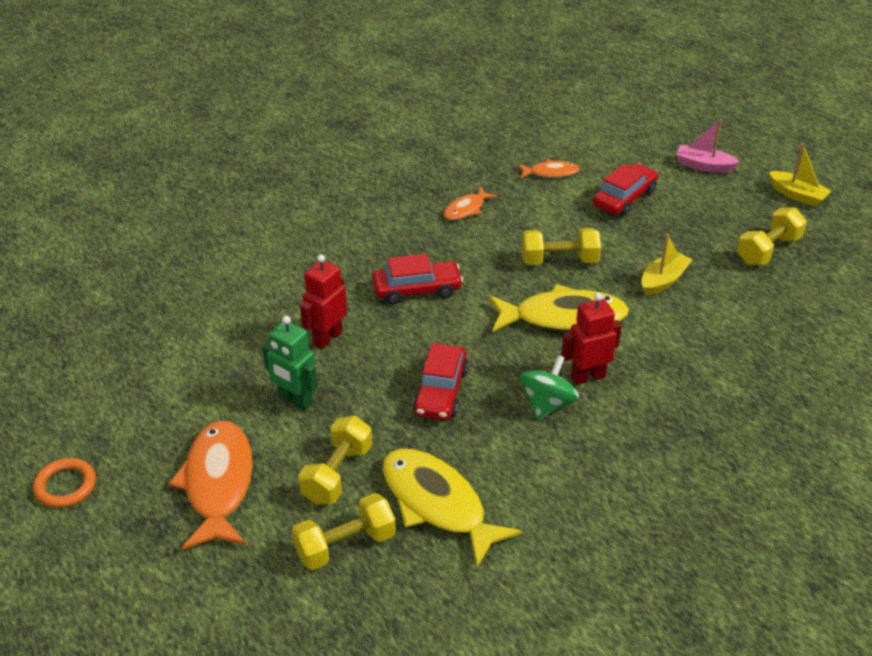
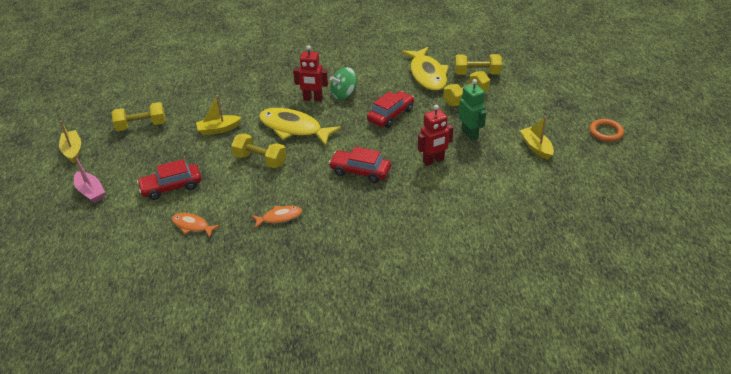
camera: 150 degrees left, 0 degrees up
orange fish [169,420,253,550] -> none
none -> yellow boat [520,116,554,160]

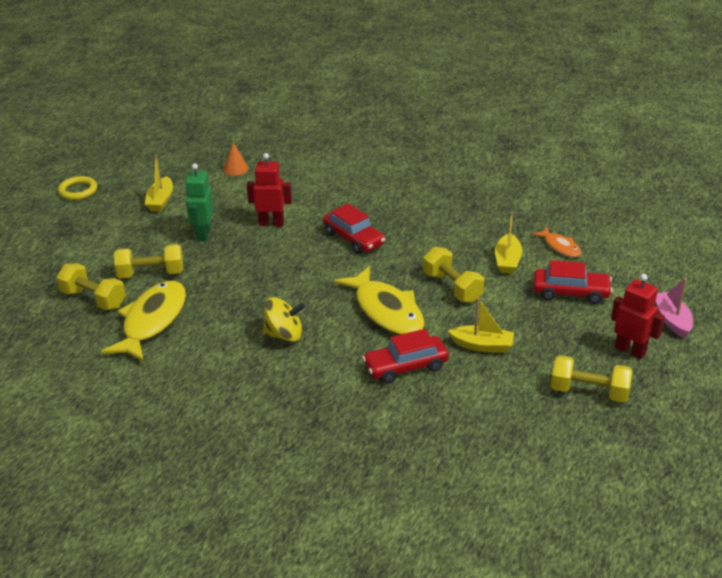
camera: 150 degrees left, 5 degrees down
yellow boat [59,121,81,163] -> yellow boat moved to [495,212,523,274]
orange fish [251,206,302,228] -> none
red robot [293,45,328,102] -> red robot moved to [611,274,665,359]
green spinning top [330,67,357,100] -> yellow spinning top [262,297,305,342]
red car [367,91,414,128] -> red car moved to [362,329,449,384]
orange ring [589,119,624,142] -> yellow ring [58,176,97,200]
none -> orange cone [223,142,249,176]

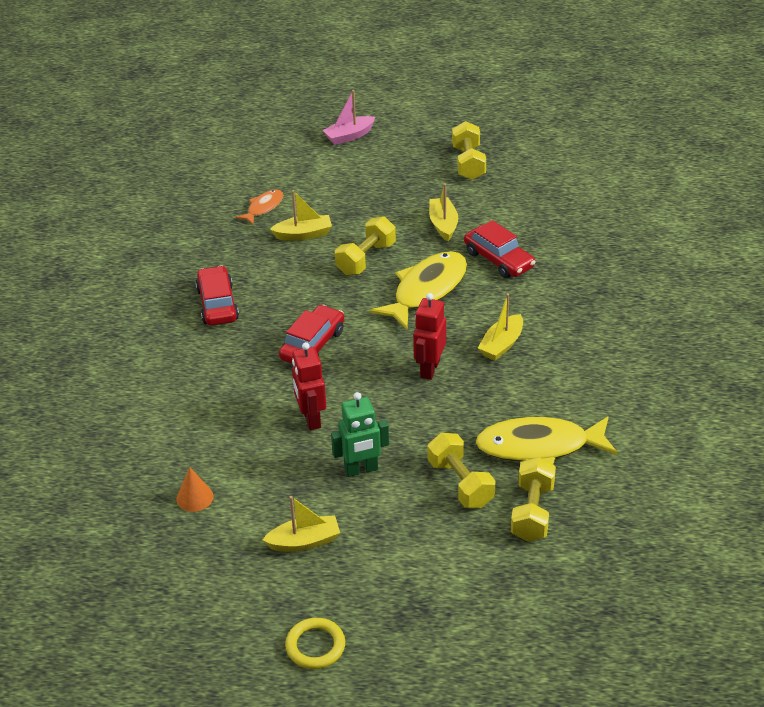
camera: 110 degrees left, 5 degrees up
yellow spinning top [262,297,305,342] -> yellow boat [478,293,523,361]
red car [533,260,613,304] -> red car moved to [196,266,239,326]
red robot [611,274,665,359] -> red robot moved to [413,293,446,380]

